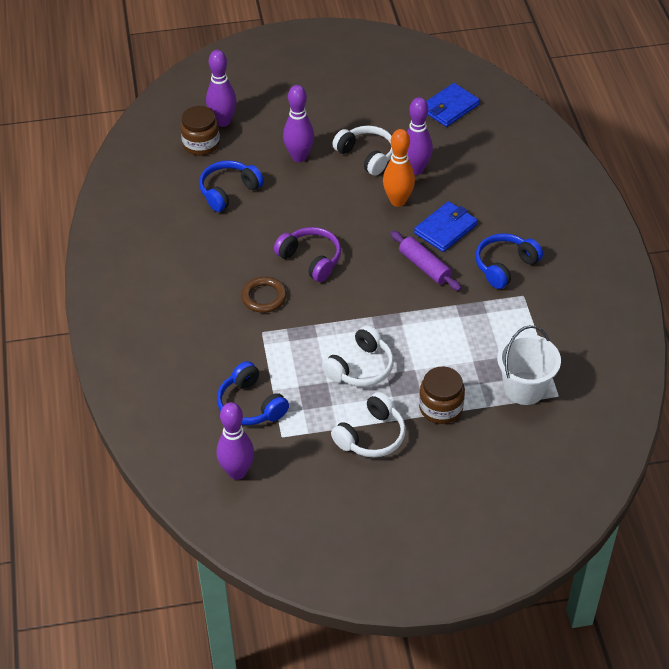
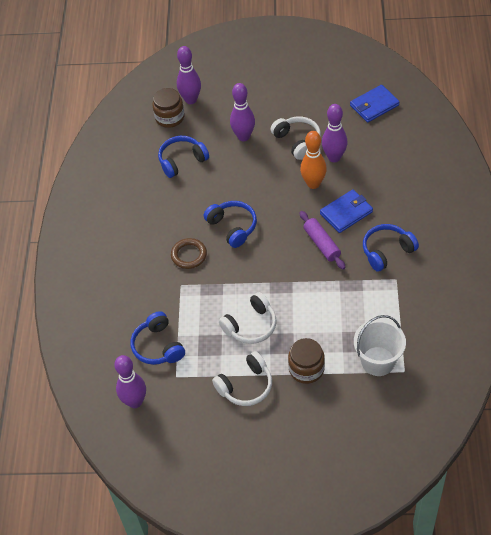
camera: 15 degrees right, 5 degrees up
purple headphones [274,227,341,282] -> blue headphones [204,201,257,248]

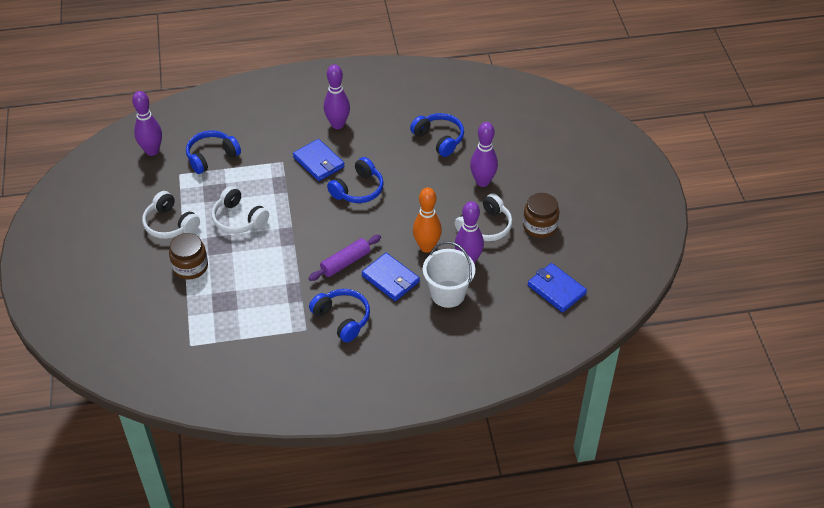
camera: 75 degrees right, 5 degrees down
brown jar [152,88,184,128] -> brown jar moved to [523,193,559,238]
brown ring [171,238,207,269] -> blue wallet [293,139,345,181]
purple bowling pin [177,46,201,104] -> purple bowling pin moved to [324,64,350,129]
white bucket [354,315,406,376] -> white bucket moved to [423,241,475,308]

